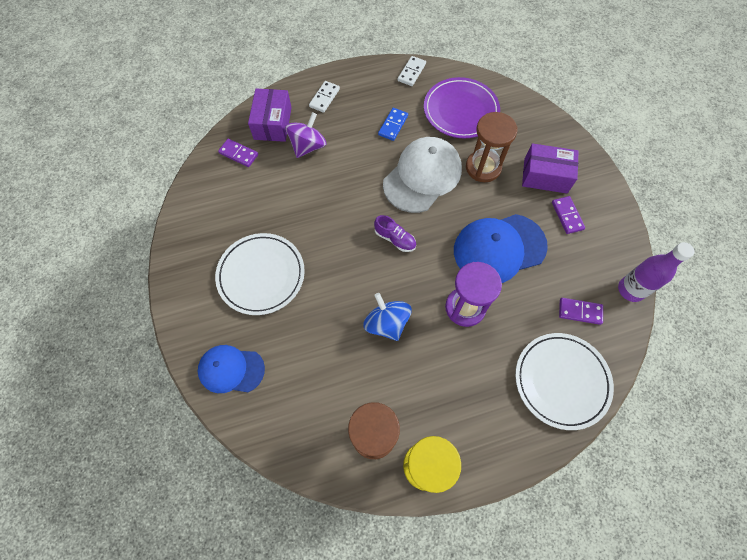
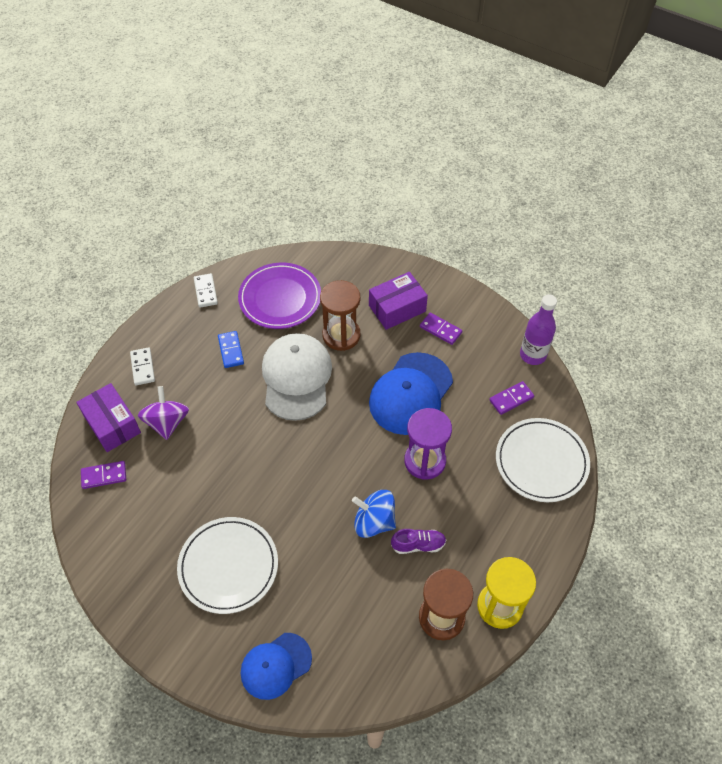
camera: 40 degrees left, 10 degrees down
purple shoe [374,215,416,252] -> purple shoe moved to [391,529,446,554]

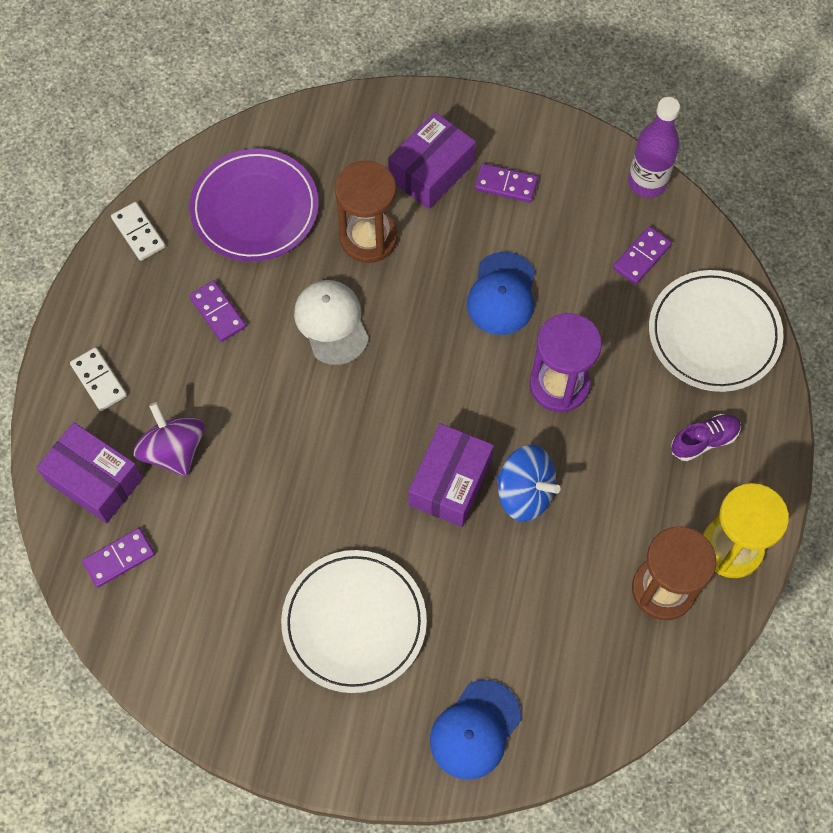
camera: 20 degrees left, 10 degrees up
blue domino [218,331,244,368] -> purple domino [189,280,246,342]
white cap [262,333,332,421] -> white cap [294,280,369,365], size x0.63
blue spinning top [352,490,396,538] -> blue spinning top turned 150 degrees counterclockwise [496,445,560,522]
blue cap [369,352,453,435] -> blue cap [467,252,535,335], size x0.63
purple shoe [391,529,446,554] -> purple shoe moved to [671,414,741,461]
none -> purple box [409,423,494,527]

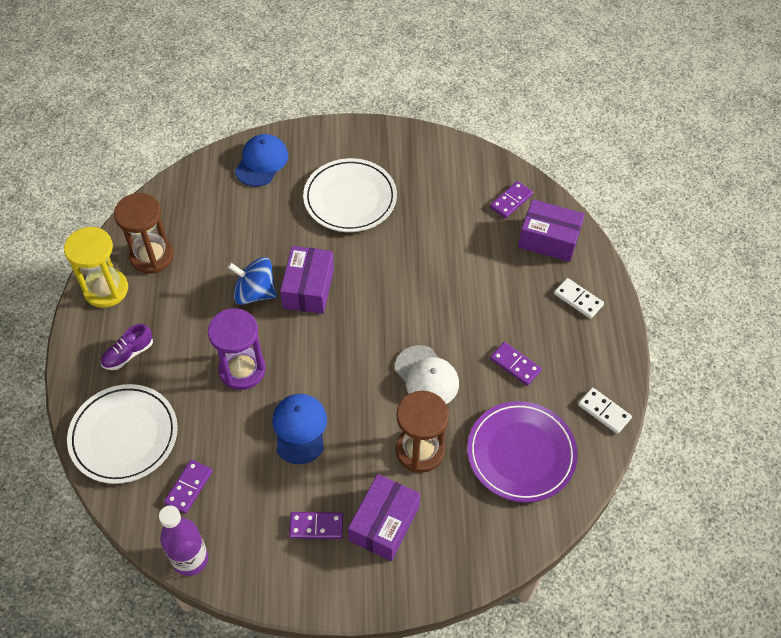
camera: 165 degrees right, 10 degrees down
purple spinning top [133,402,205,476] -> none

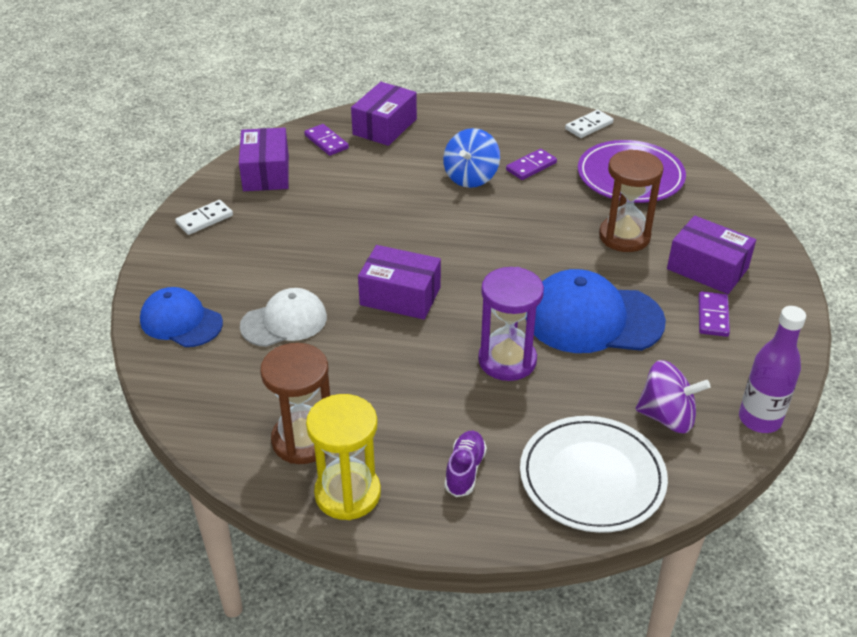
camera: 80 degrees left, 15 degrees down
purple shoe [101,324,153,370] -> purple shoe turned 135 degrees counterclockwise [444,431,487,497]
purple domino [164,459,213,514] -> purple spinning top [636,360,710,433]
blue spinning top [227,257,277,305] -> blue spinning top moved to [443,128,500,188]
blue cap [272,394,327,464] -> blue cap [526,269,666,353], size x1.58
white plate [303,158,397,232] -> none
white cap [395,345,459,404] -> white cap moved to [240,288,327,347]
white domino [554,278,604,319] -> white domino moved to [175,200,233,235]
none -> purple box [239,127,289,191]

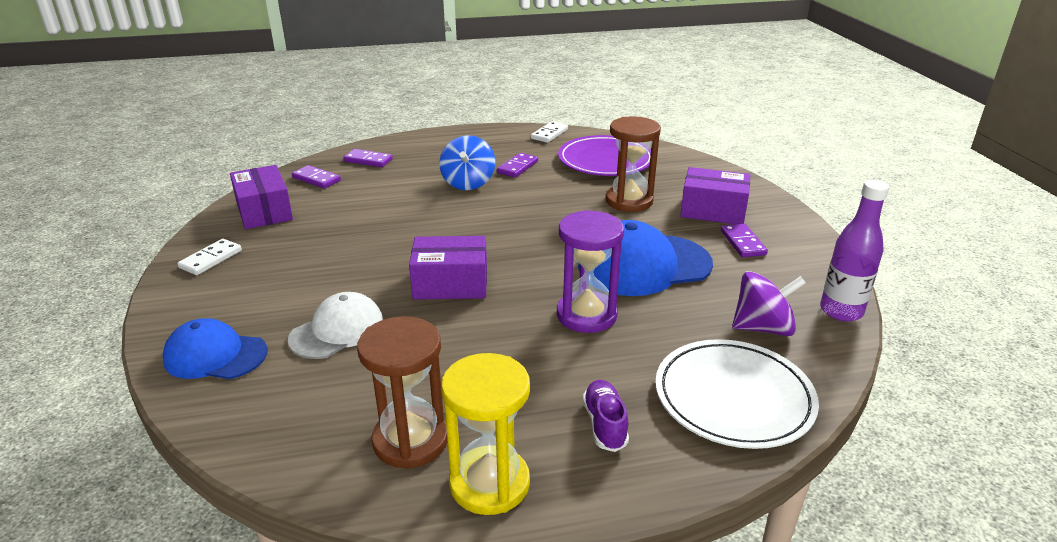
camera: 20 degrees left, 10 degrees down
purple box [351,82,417,146] -> purple domino [343,149,393,167]

